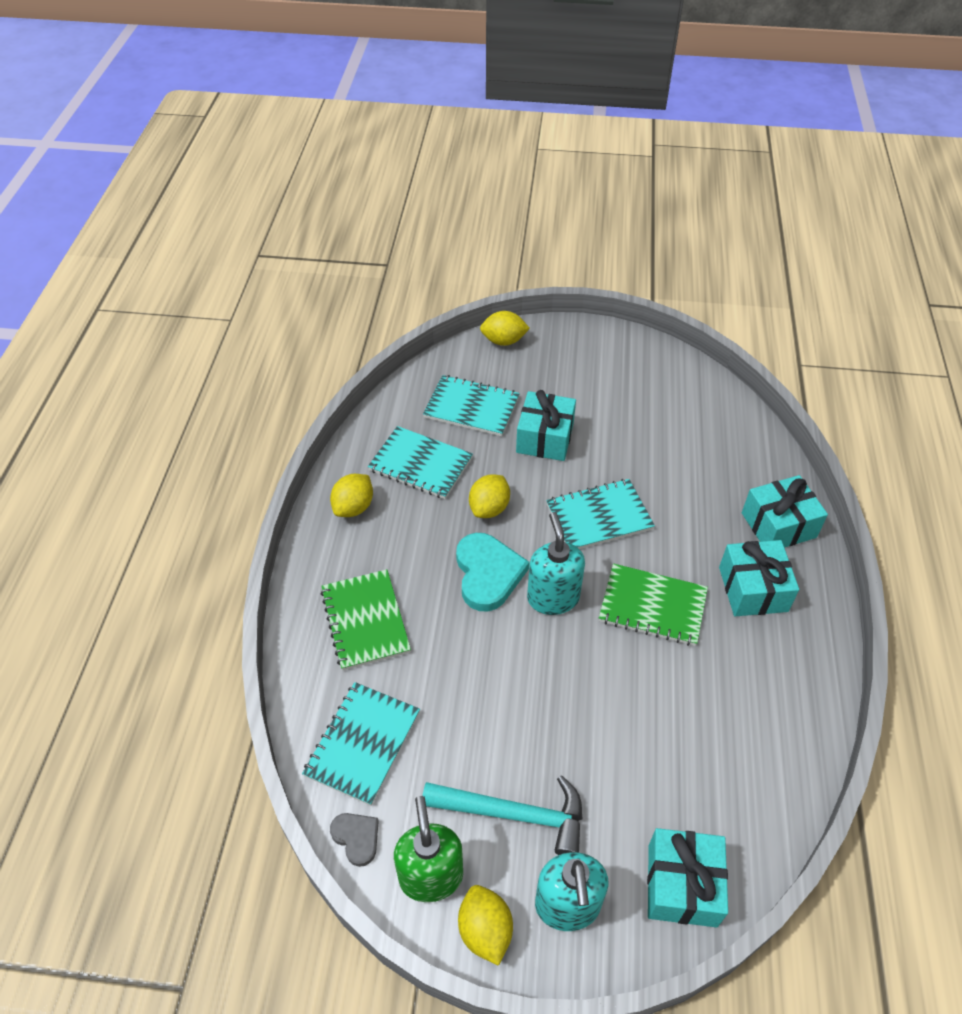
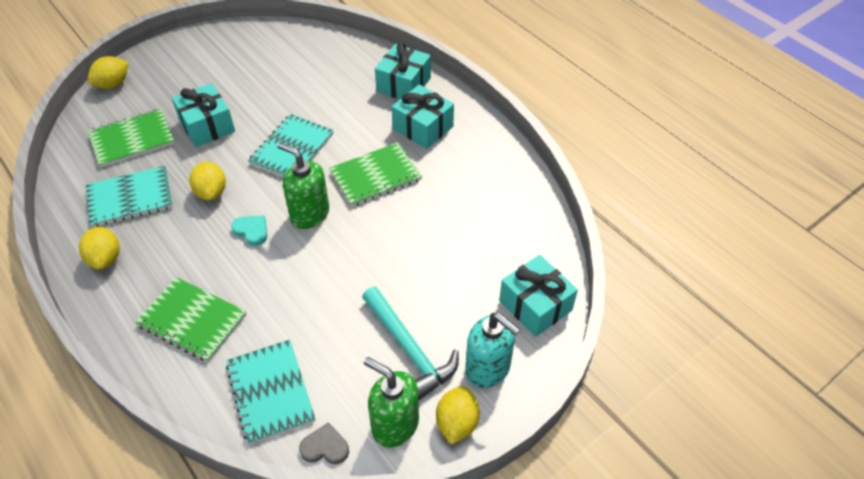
camera: 45 degrees left, 0 degrees up
turquoise notebook [423,375,520,436] -> green notebook [88,109,175,167]
turquoise hammer [423,776,582,855] -> turquoise hammer turned 90 degrees clockwise [362,287,459,401]
turquoise heart [456,533,529,611] -> turquoise heart [231,215,267,246], size x0.54
yellow lemon [458,885,513,966] -> yellow lemon turned 75 degrees clockwise [436,386,480,445]
turquoise soap dispenser [527,512,585,615] -> green soap dispenser [277,142,329,229]

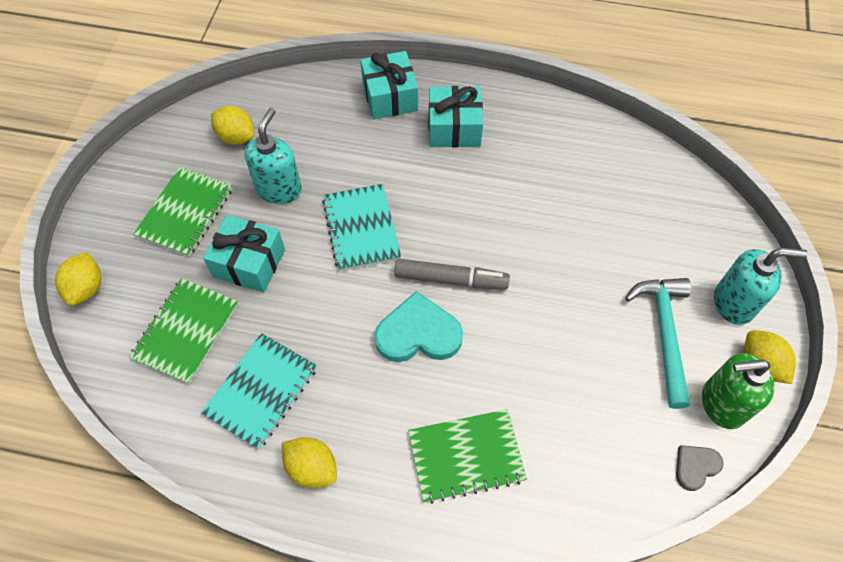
camera: 40 degrees left, 10 degrees up
yellow lemon [189,162,226,200] -> yellow lemon moved to [211,106,254,145]
turquoise notebook [226,340,315,445] -> none
turquoise heart [231,215,267,246] -> turquoise heart [374,291,463,362], size x1.85
green soap dispenser [277,142,329,229] -> grey marker [394,259,510,290]
green notebook [329,142,422,207] -> green notebook moved to [133,167,233,257]
turquoise hammer [362,287,459,401] -> turquoise hammer turned 105 degrees counterclockwise [625,278,691,409]
turquoise gift [499,255,578,337] -> none
none -> turquoise soap dispenser [244,108,302,204]

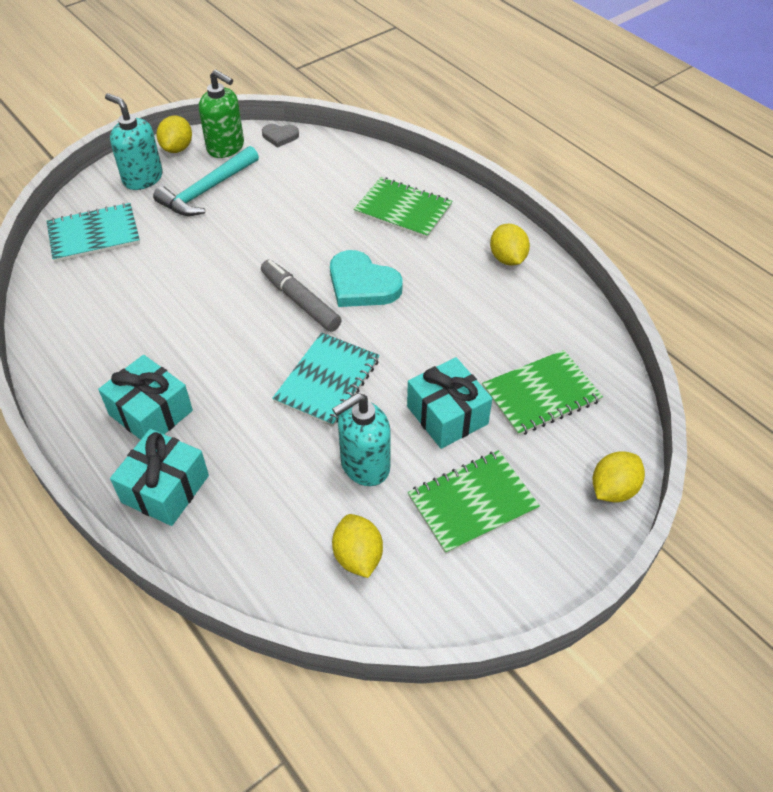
camera: 140 degrees left, 10 degrees down
turquoise notebook [201,333,317,450] -> turquoise notebook moved to [46,203,140,262]

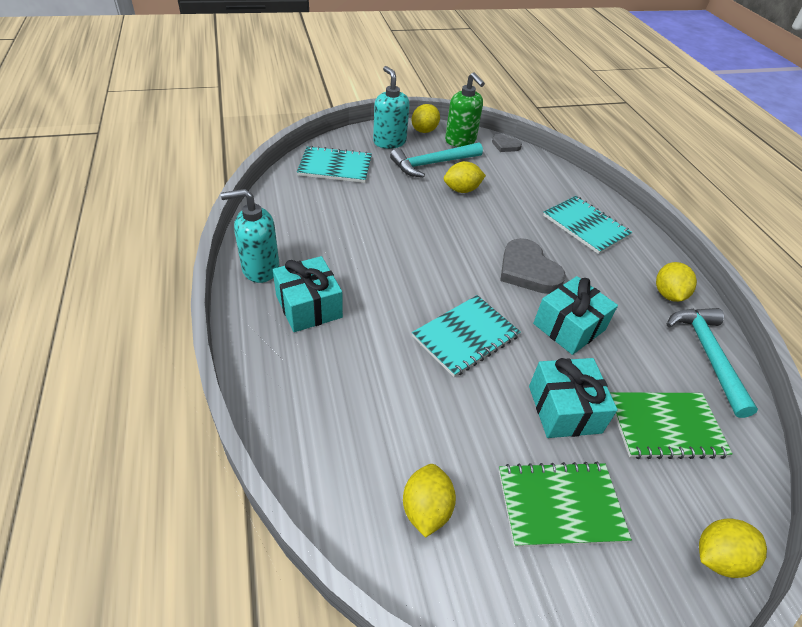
camera: 20 degrees right, 5 degrees down
turquoise gift [110,429,209,526] -> turquoise gift moved to [533,276,618,355]
grey marker [261,260,342,332] -> none
turquoise heart [330,250,403,307] -> grey heart [500,238,566,294]
turquoise soap dispenser [332,393,391,486] -> turquoise soap dispenser moved to [221,189,279,283]
green notebook [353,177,453,239] -> turquoise notebook [543,196,632,254]
none -> yellow lemon [444,161,486,193]
none -> turquoise hammer [667,308,758,418]

